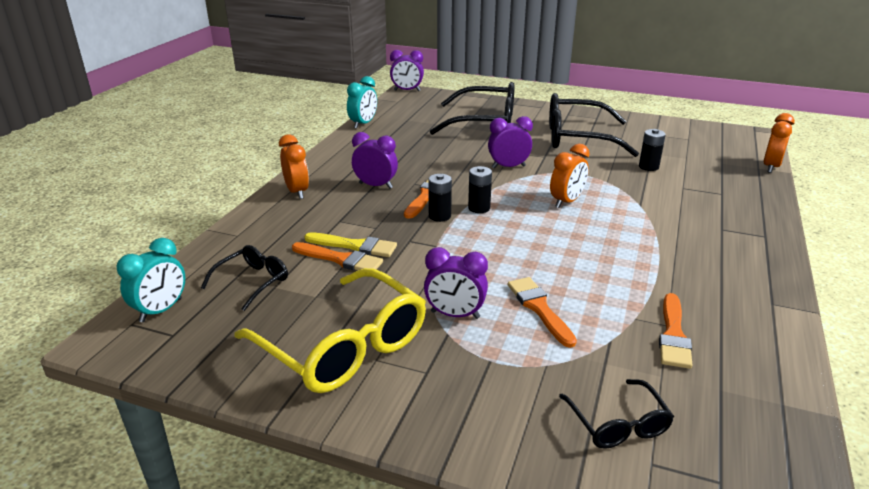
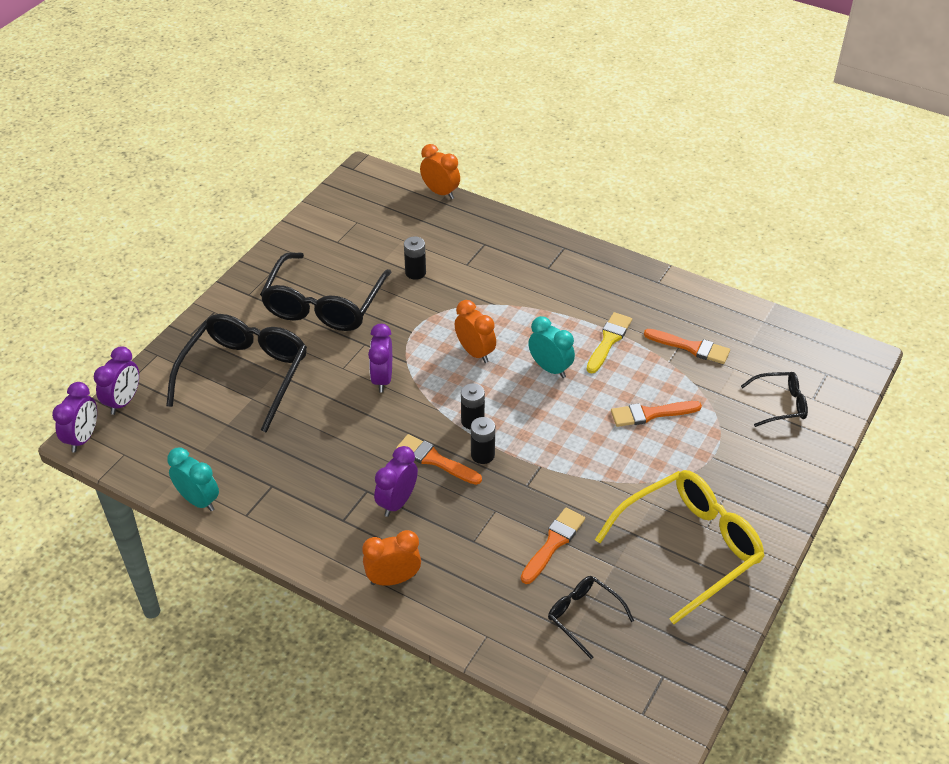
camera: 80 degrees left, 15 degrees up
turquoise clock [116,238,185,322] -> turquoise clock moved to [528,316,575,378]
yellow brush [304,232,397,257] -> yellow brush moved to [586,312,632,374]
purple clock [424,247,488,319] -> purple clock moved to [94,346,139,415]

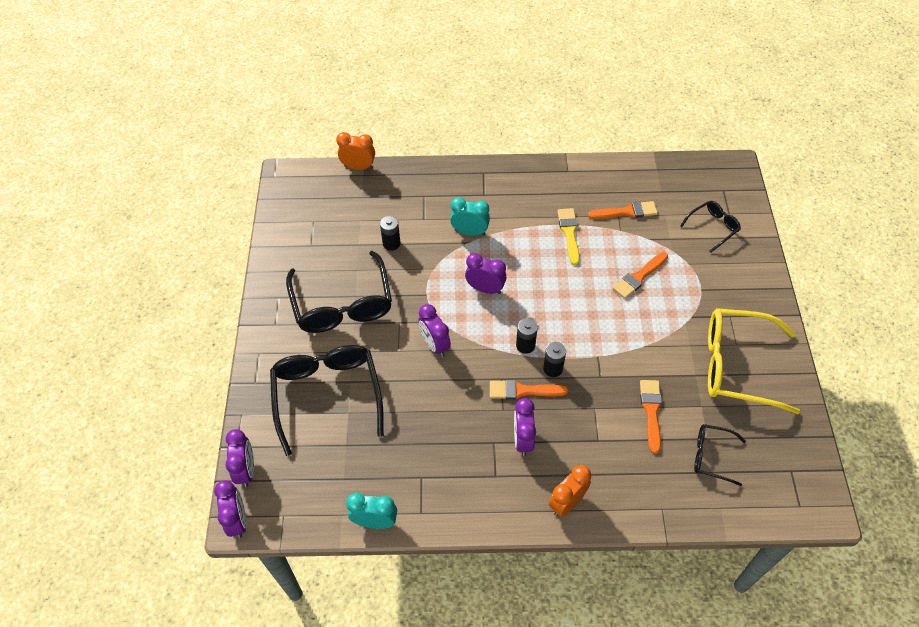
camera: 30 degrees left, 10 degrees up
orange clock [455,300,496,363] -> purple clock [465,253,506,294]
turquoise clock [528,316,575,378] -> turquoise clock moved to [450,197,490,236]
yellow glasses [595,470,765,624] -> yellow glasses turned 105 degrees counterclockwise [708,308,800,414]

